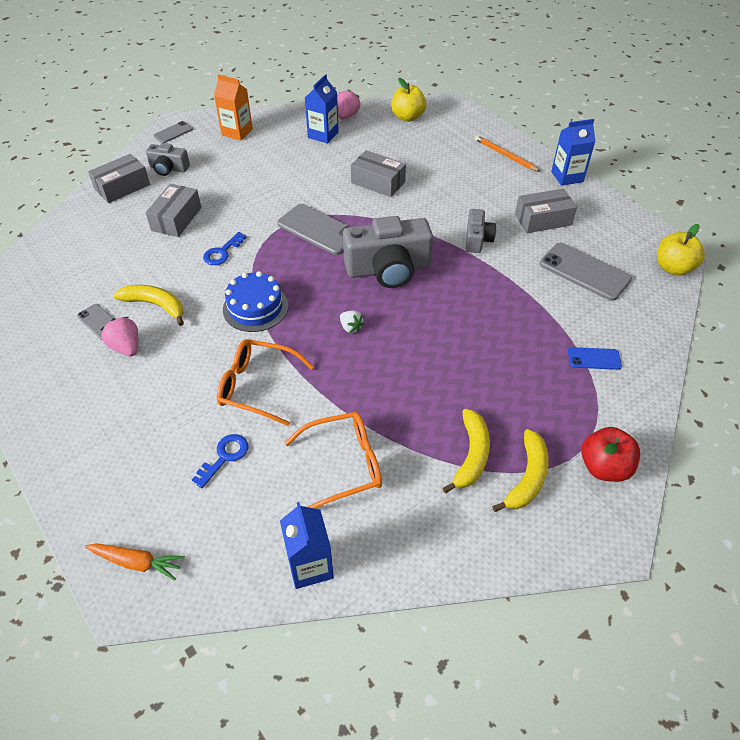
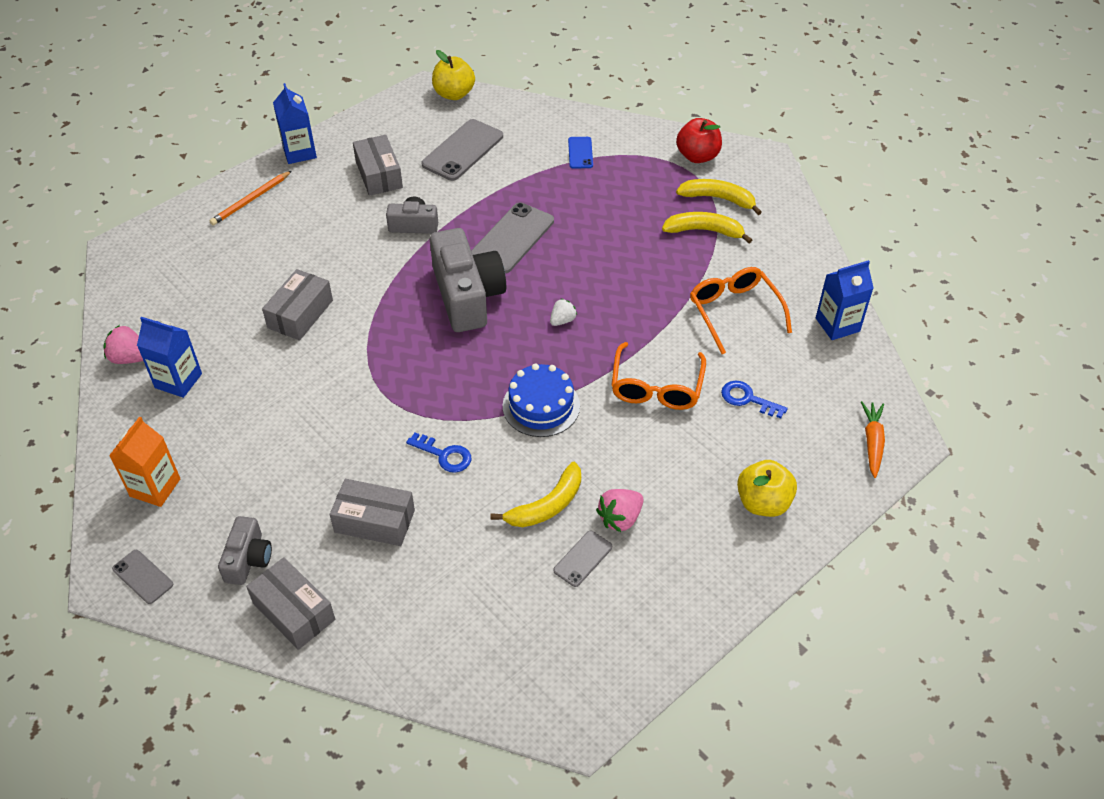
camera: 95 degrees left, 0 degrees up
yellow banana [113,285,184,326] -> yellow banana turned 150 degrees counterclockwise [490,462,581,527]
grey phone [277,204,350,255] -> grey phone moved to [471,203,554,273]
yellow apple [391,78,426,122] -> yellow apple moved to [737,460,797,517]

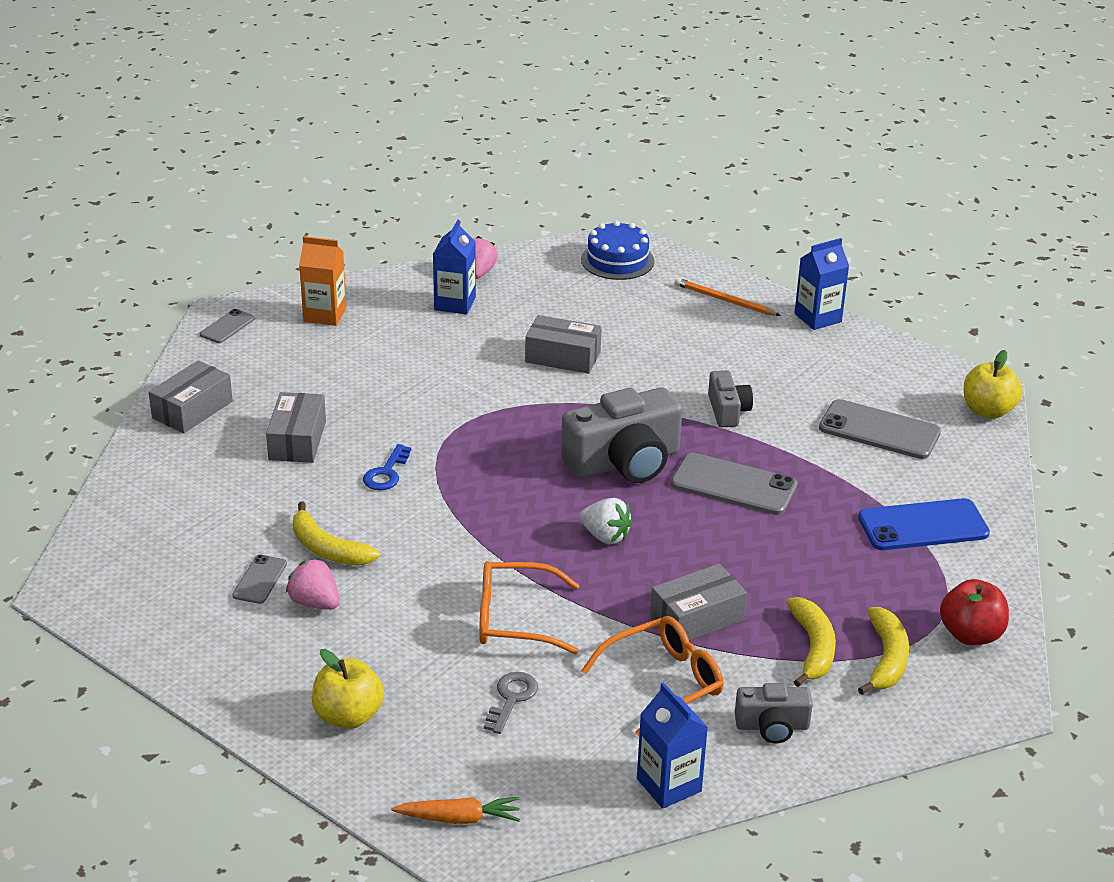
camera: 80 degrees right, 15 degrees down
grey camera [218,516,272,585] -> grey camera moved to [735,683,813,744]
grey box [353,135,403,196] -> grey box moved to [650,564,747,641]
blue cake [503,363,580,437] -> blue cake moved to [581,221,655,280]
white strawberry [550,298,577,326] -> white strawberry [579,498,633,544], size x1.50
grey phone [553,530,612,587] -> grey phone turned 75 degrees clockwise [232,555,287,604]
blue phone [568,137,593,169] -> blue phone [858,498,990,550], size x1.87
blue key [721,381,788,418] -> grey key [484,672,538,734]

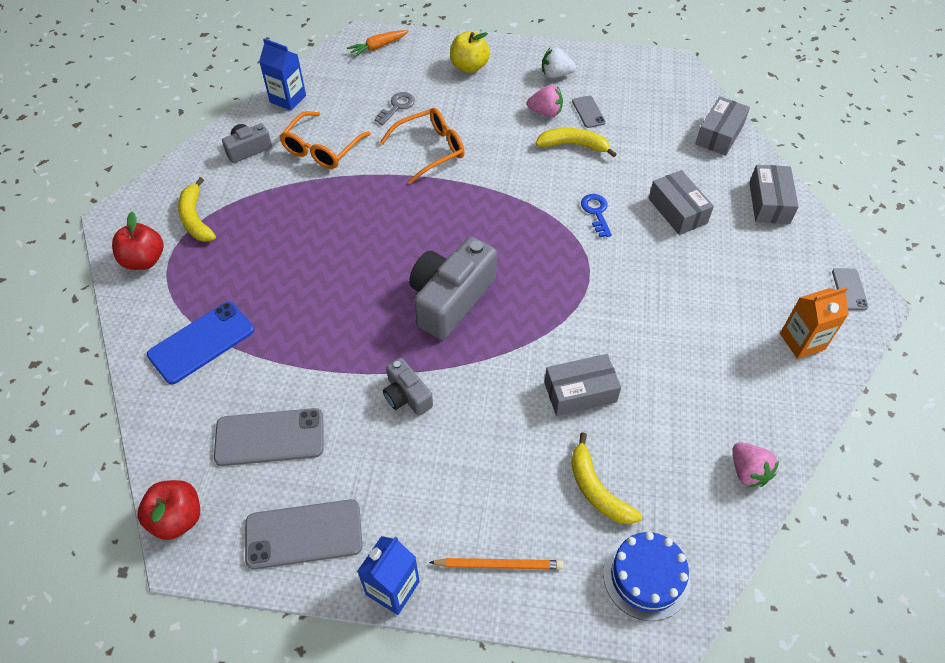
camera: 150 degrees right, 20 degrees up
blue carton [433,220,476,314] -> none
grey key [484,672,538,734] -> grey key turned 135 degrees counterclockwise [374,92,415,125]
white strawberry [579,498,633,544] -> white strawberry moved to [542,47,576,78]
grey box [650,564,747,641] -> grey box moved to [696,96,750,156]
grey phone [671,453,798,515] -> grey phone moved to [245,499,363,569]
yellow banana [787,597,836,687] -> yellow banana moved to [571,432,642,524]
yellow apple [964,350,1023,419] -> red apple [137,480,200,540]

